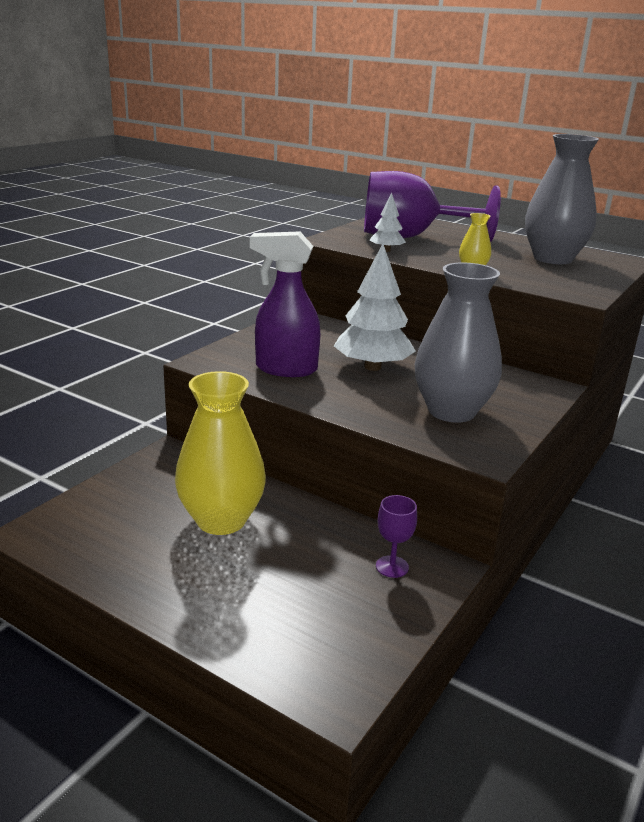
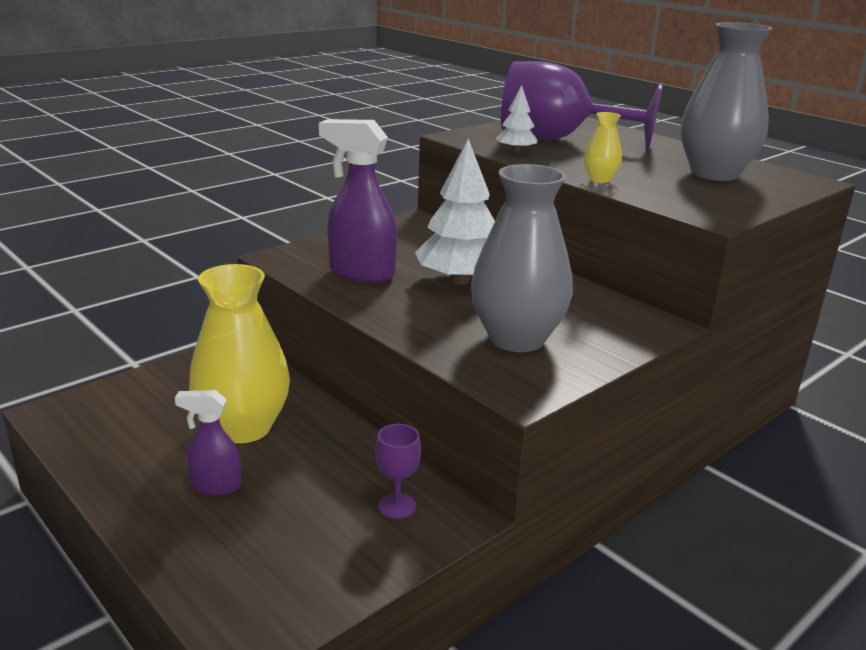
camera: 15 degrees right, 0 degrees up
none -> purple spray bottle [175,390,241,495]

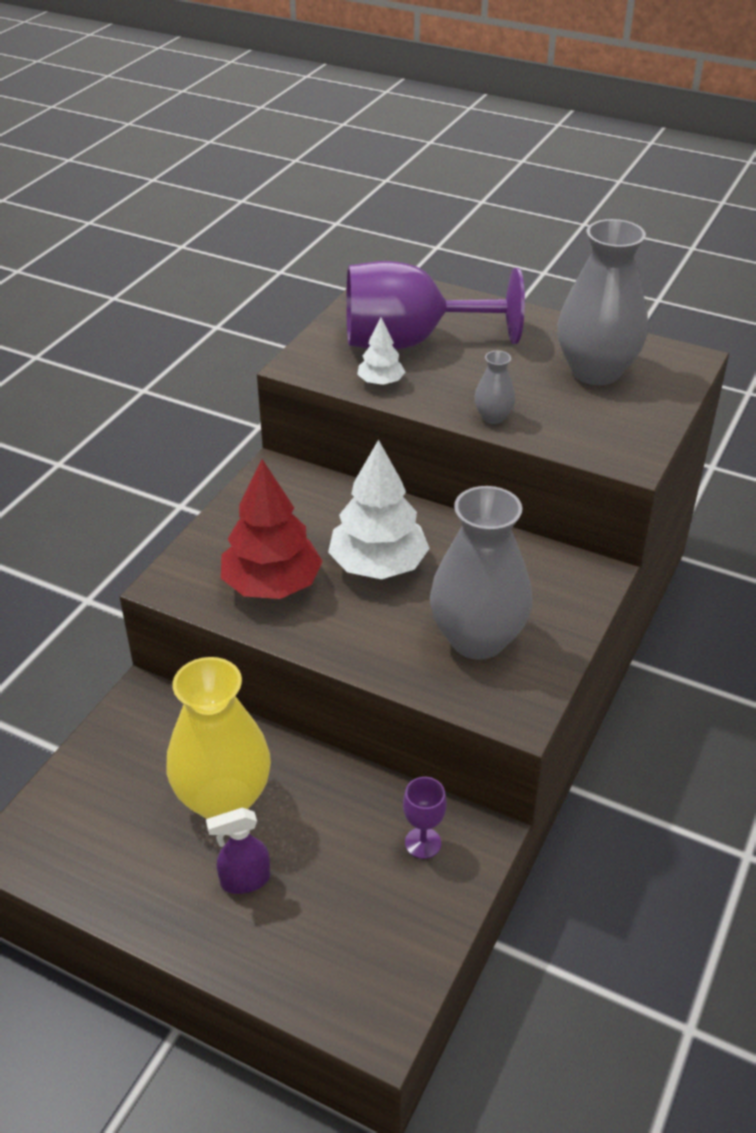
camera: 20 degrees left, 15 degrees up
purple spray bottle [319,119,397,283] -> red tree [221,459,323,599]
yellow vase [584,112,622,183] -> grey vase [474,351,515,424]

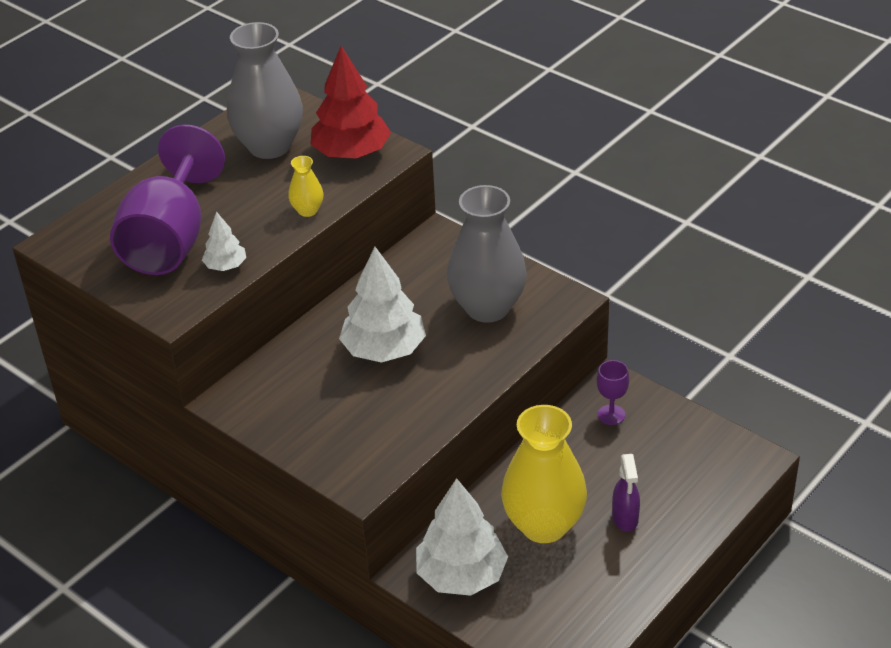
camera: 75 degrees left, 0 degrees up
red tree [221,459,323,599] -> red tree moved to [310,46,391,159]
grey vase [474,351,515,424] -> yellow vase [288,156,324,217]
none -> white tree [416,478,508,596]

